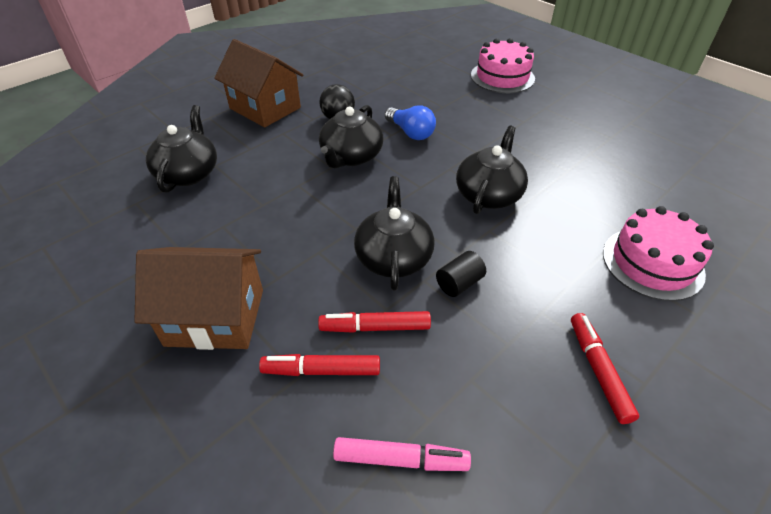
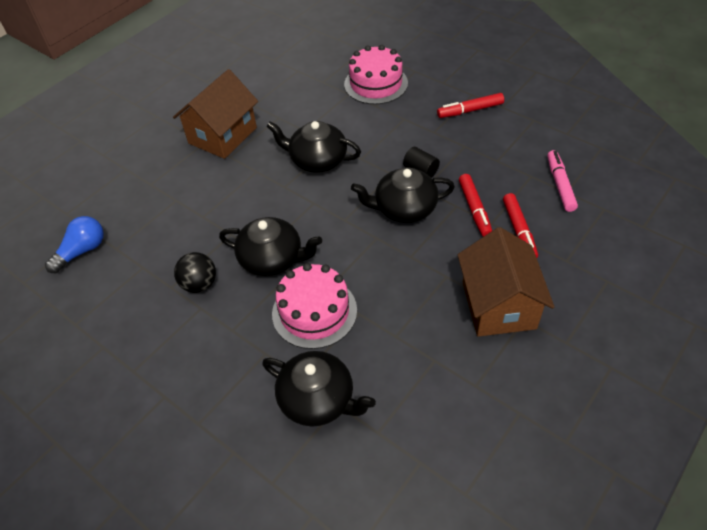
camera: 95 degrees left, 5 degrees up
black teapot [146,105,217,193] -> black teapot turned 150 degrees counterclockwise [262,351,376,427]
brown house [214,39,304,127] -> brown house moved to [173,69,258,159]
blue light bulb [385,105,436,140] -> blue light bulb moved to [45,216,104,273]
pink cake [471,38,535,93] -> pink cake moved to [272,263,357,349]

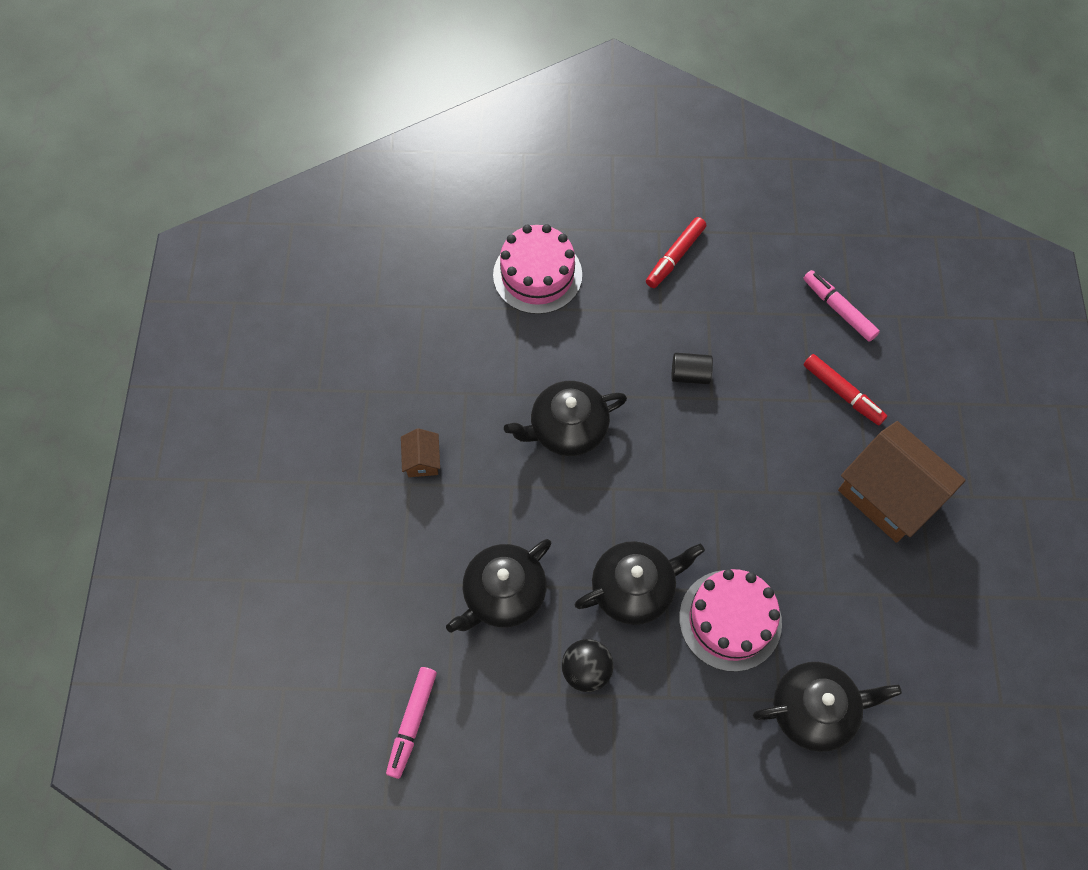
camera: 40 degrees left, 15 degrees up
blue light bulb [45,216,104,273] -> pink marker [386,667,437,779]
brown house [173,69,258,159] -> brown house [401,428,440,477], size x0.45
black teapot [351,167,455,223] -> black teapot moved to [446,539,552,633]
red marker [459,174,492,237] -> none

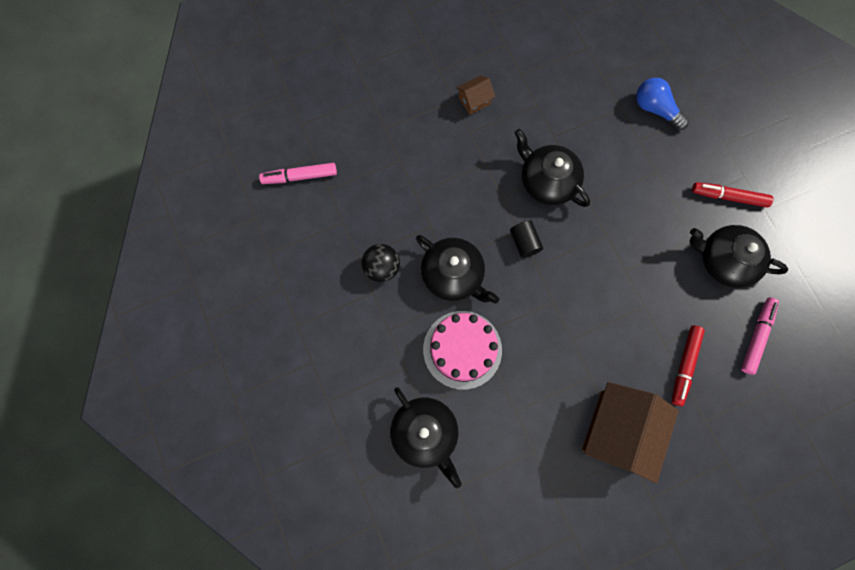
camera: 65 degrees right, 10 degrees up
black teapot [446,539,552,633] -> black teapot moved to [690,225,788,288]
pink cake [493,224,582,314] -> blue light bulb [636,77,689,130]
black cylinder [672,353,713,384] -> black cylinder moved to [510,220,543,258]

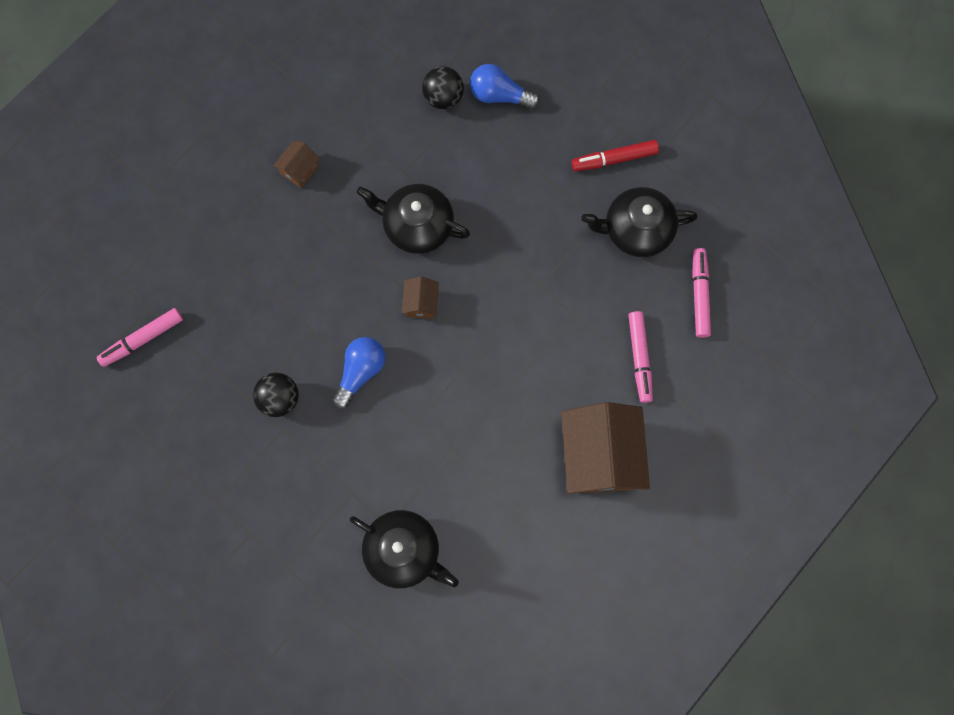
camera: 25 degrees left, 0 degrees up
black teapot [416,235,499,304] -> blue light bulb [332,337,386,409]
pink cake [423,311,502,390] -> none
black cylinder [510,220,543,258] -> brown house [402,276,439,319]
red marker [672,326,705,406] -> pink marker [628,311,653,403]
none -> black ball [422,66,464,109]

